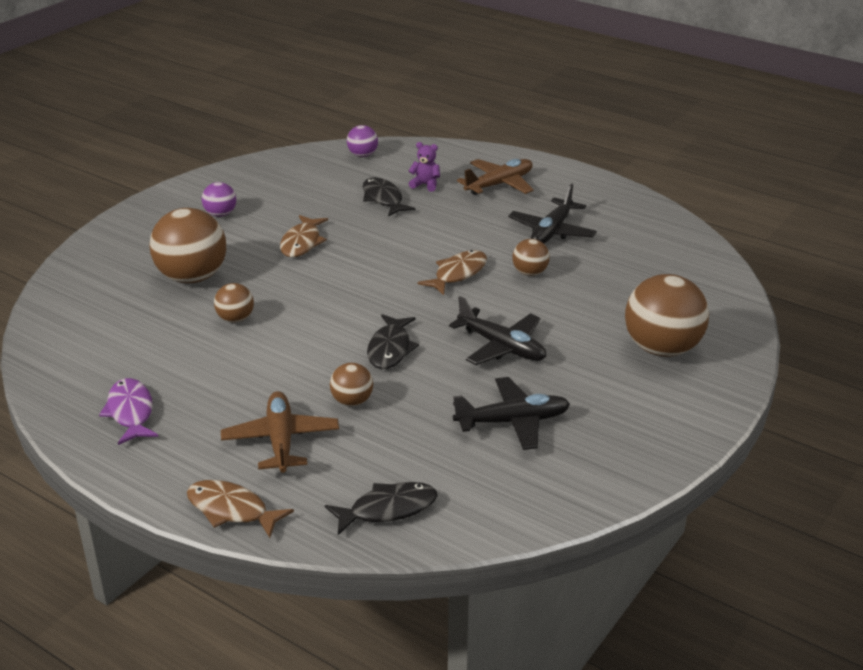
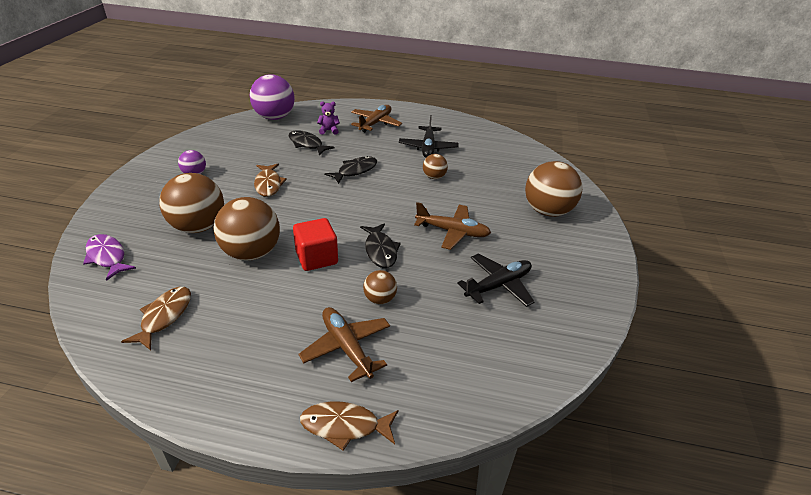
camera: 25 degrees left, 5 degrees up
purple fish [99,378,159,445] -> purple fish moved to [83,234,136,281]
brown ball [214,283,254,323] -> brown ball [213,197,280,261], size x2.00
black fish [325,482,438,535] -> black fish moved to [325,156,377,184]
purple ball [347,125,378,157] -> purple ball [250,74,295,120], size x2.00
brown fish [418,250,487,295] -> brown fish moved to [121,287,191,350]
black plane [449,296,546,365] -> brown plane [414,202,491,250]
none -> red cube [293,218,338,271]

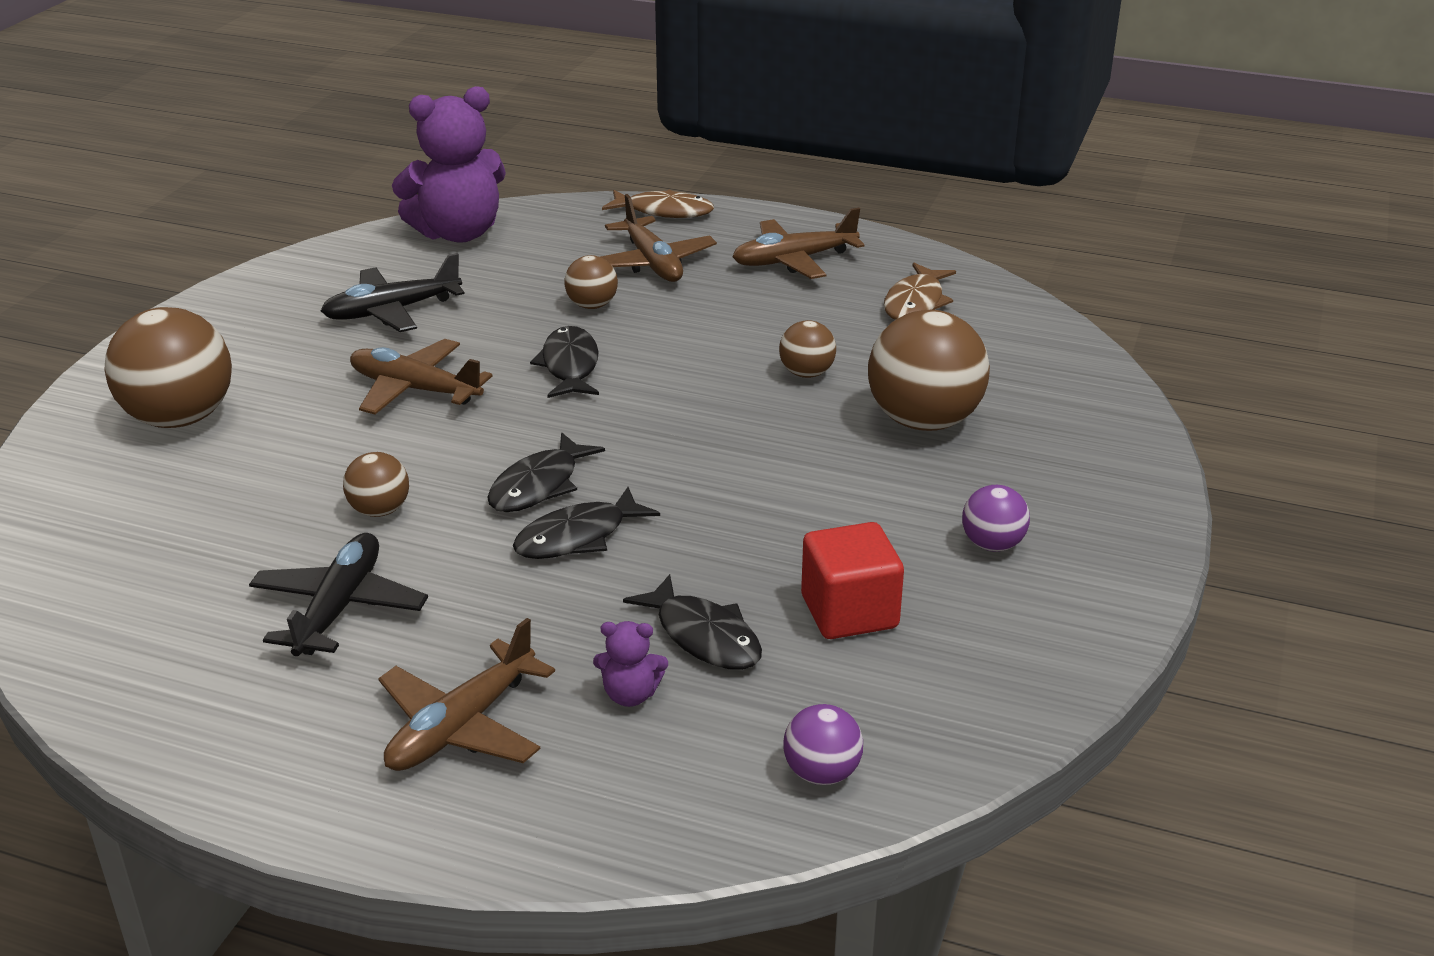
camera: 170 degrees left, 5 degrees down
purple fish [83,234,136,281] -> none
brown ball [213,197,280,261] -> brown ball [779,320,836,378], size x0.50
purple ball [250,74,295,120] -> purple ball [783,704,863,785], size x0.50
brown fish [254,164,287,197] -> none
red cube [293,218,338,271] -> red cube moved to [801,522,904,639]
none -> purple teddy bear [392,86,506,243]
none -> black fish [487,432,605,512]
none -> brown plane [732,208,865,279]

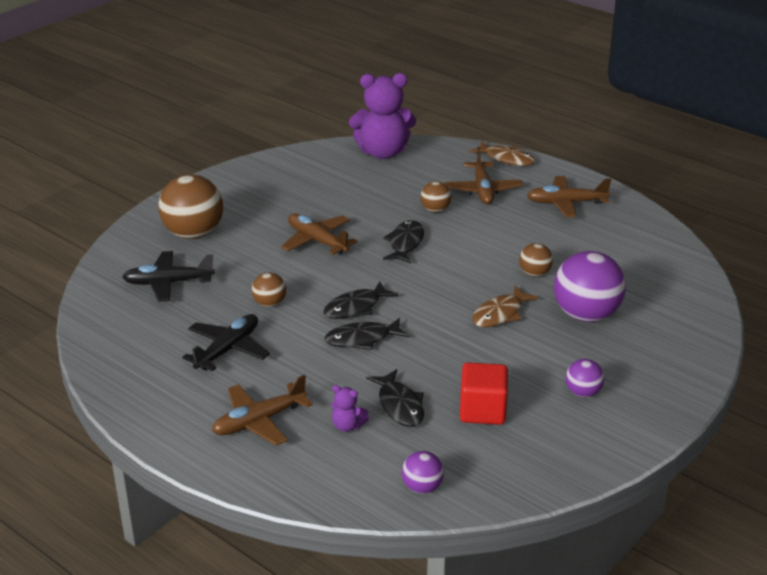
camera: 20 degrees right, 0 degrees up
black plane [321,253,465,332] -> black plane moved to [122,251,215,302]
brown ball [868,310,990,431] -> purple ball [554,251,626,322]
brown fish [884,263,956,320] -> brown fish moved to [472,286,539,327]

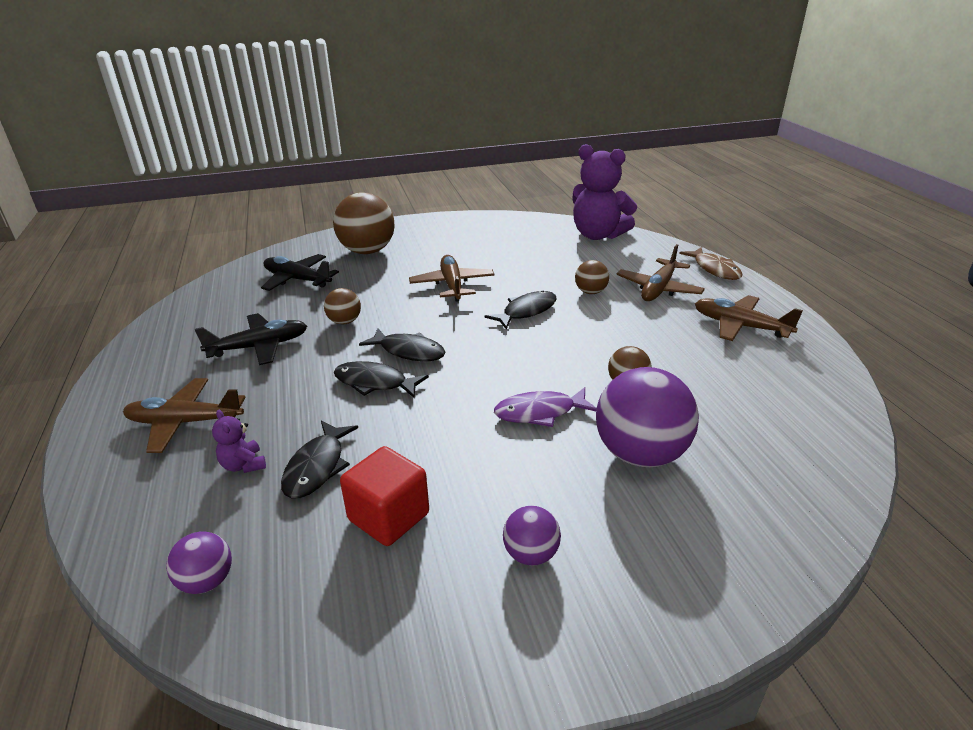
camera: 35 degrees right, 0 degrees up
black fish [323,281,399,319] -> black fish turned 150 degrees counterclockwise [359,328,445,361]
brown fish [472,286,539,327] -> purple fish [494,387,596,427]

